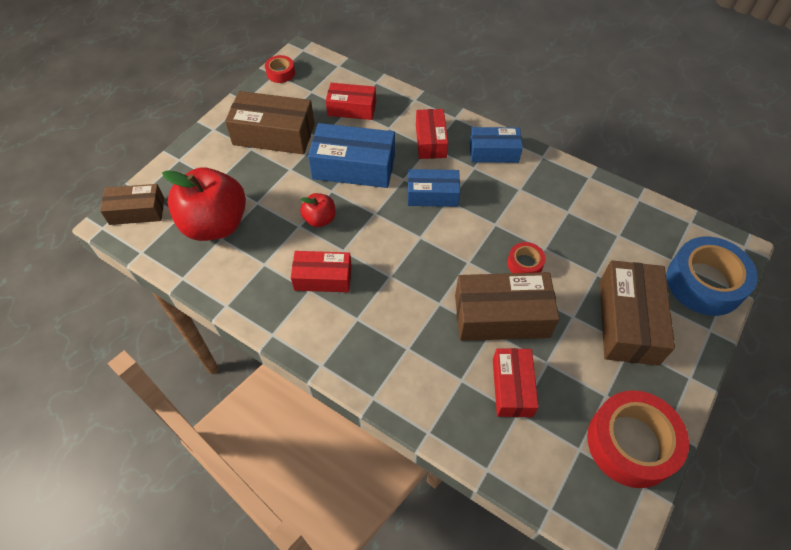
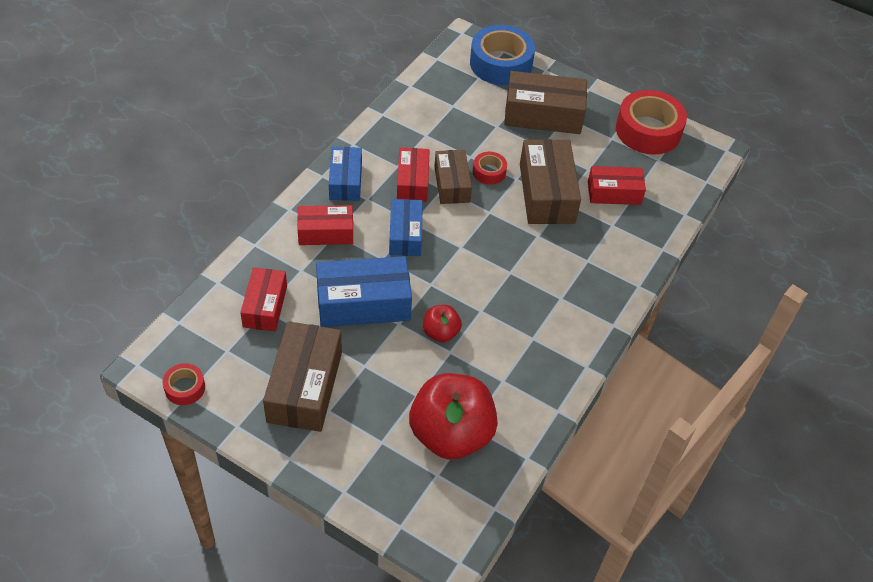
camera: 95 degrees left, 5 degrees down
brown box [100,184,164,225] -> brown box moved to [434,150,472,204]
red box [291,251,352,292] -> red box moved to [397,147,430,202]
blue box [308,123,395,188] -> blue box turned 75 degrees clockwise [316,256,412,327]

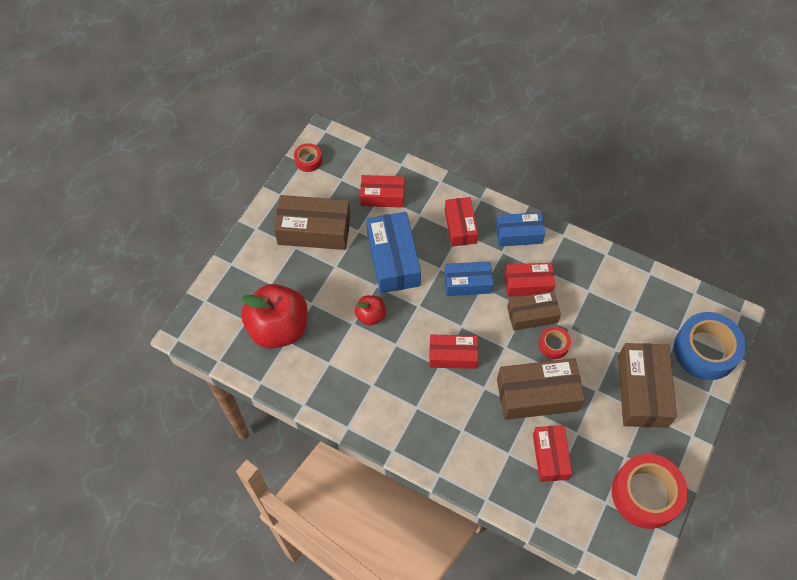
camera: 90 degrees right, 10 degrees up
none -> red box [429,334,478,369]

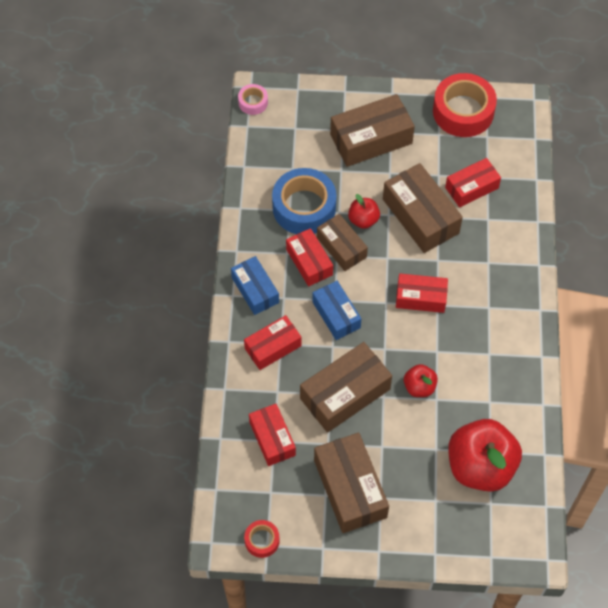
camera: 115 degrees left, 0 degrees up
blue box [366,212,421,293] -> brown box [300,342,392,433]
red box [429,334,478,369] -> red box turned 60 degrees counterclockwise [396,274,448,313]
red tape [539,326,571,359] -> red apple [348,194,380,229]
blue tape [674,312,746,380] -> blue tape moved to [272,168,337,234]
none -> pink tape [238,84,268,115]

